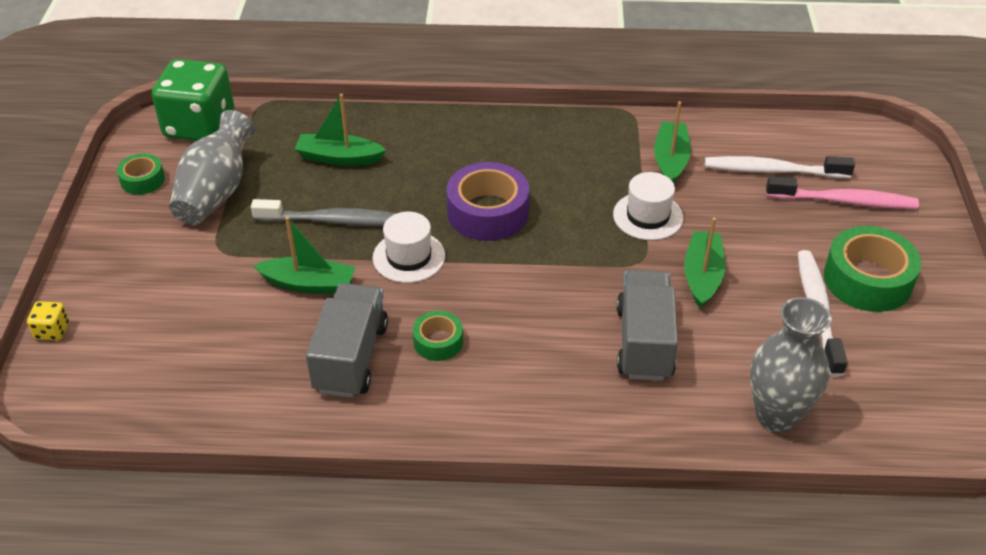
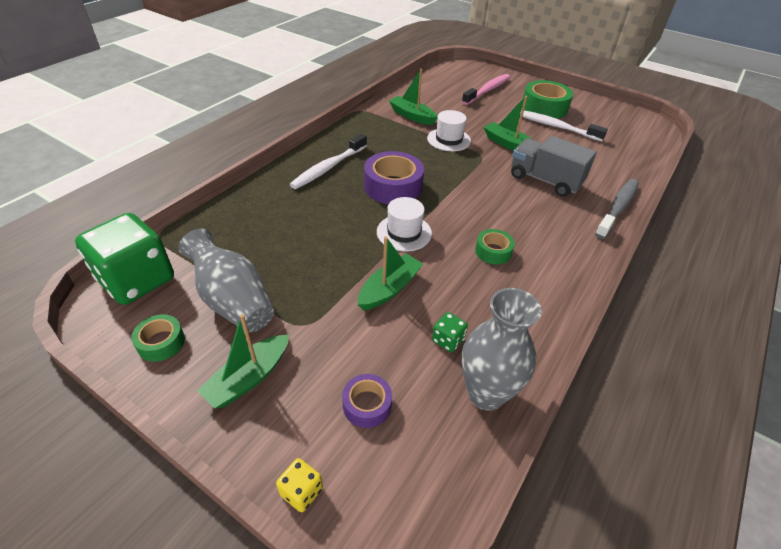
camera: 60 degrees left, 0 degrees up
grey toothbrush [251,199,397,226] -> grey toothbrush moved to [595,179,639,239]
green boat [295,94,386,166] -> green boat moved to [198,314,289,408]
grey truck [306,283,388,398] -> none
white toothbrush [705,156,855,178] -> white toothbrush moved to [290,134,367,189]
grey vase [750,297,832,433] -> grey vase moved to [461,288,542,411]
none -> purple tape [342,374,392,428]
none -> green dice [432,312,468,352]

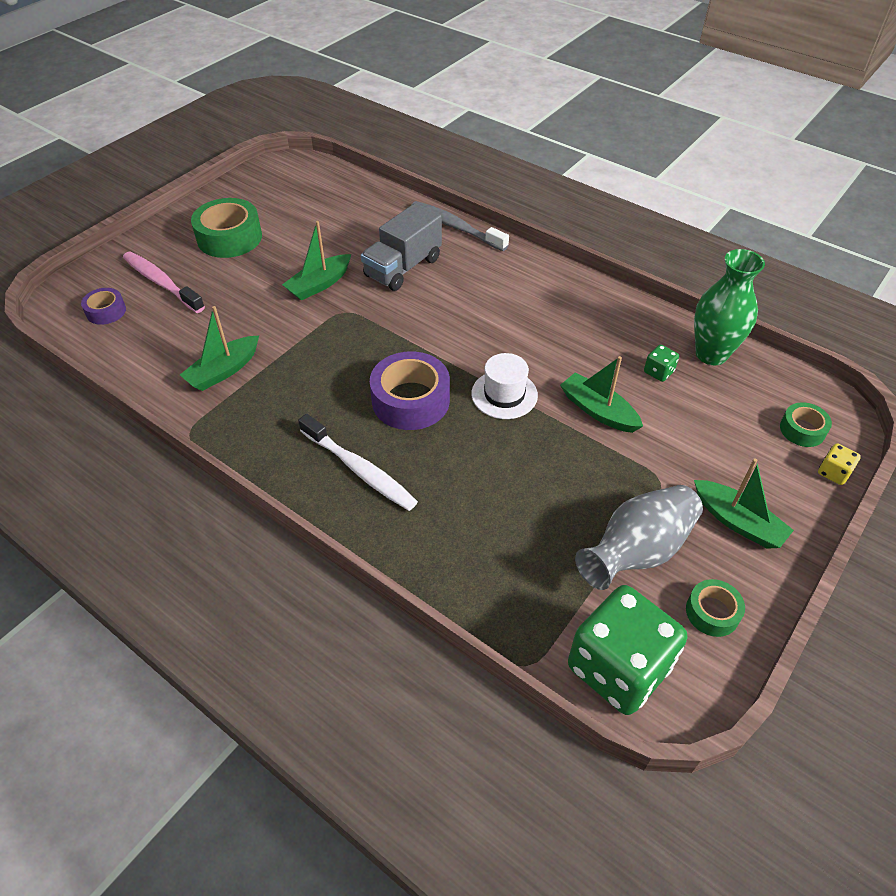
camera: 85 degrees left, 5 degrees up
purple tape [342,374,392,428] -> purple tape moved to [81,288,126,325]
white hat [427,110,471,151] -> none
grey vase [461,288,542,411] -> green vase [694,249,765,365]
green tape [475,229,515,264] -> green tape moved to [780,402,832,447]
white toothbrush [520,110,608,142] -> none

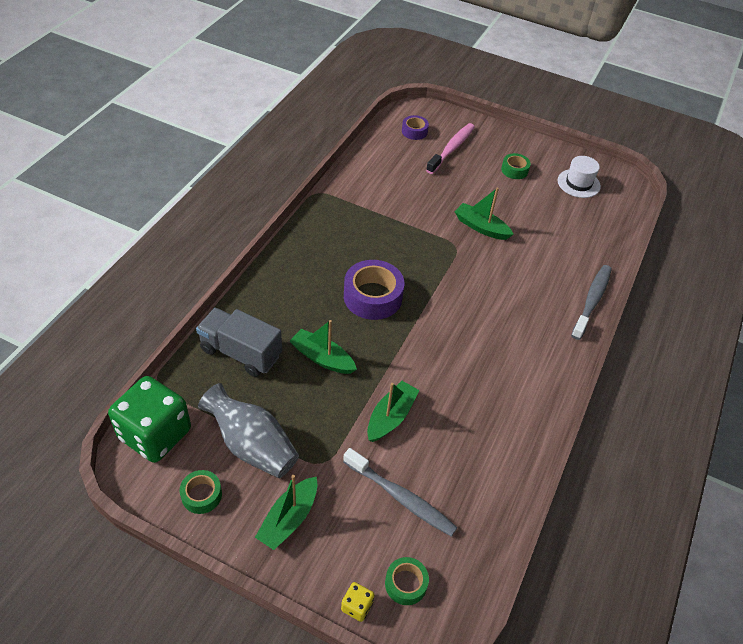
camera: 75 degrees right, 0 degrees up
green boat [180,306,259,391] -> green boat moved to [290,320,357,374]
green tape [191,198,262,258] -> green tape [501,153,531,179], size x0.54
white toothbrush [298,414,418,511] -> none
grey truck [361,203,442,291] -> grey truck moved to [196,308,282,377]
white hat [471,353,538,419] -> white hat moved to [557,156,601,198]
green dice [644,345,679,382] -> none
green vase [694,249,765,365] -> none
none -> grey toothbrush [343,448,458,536]

